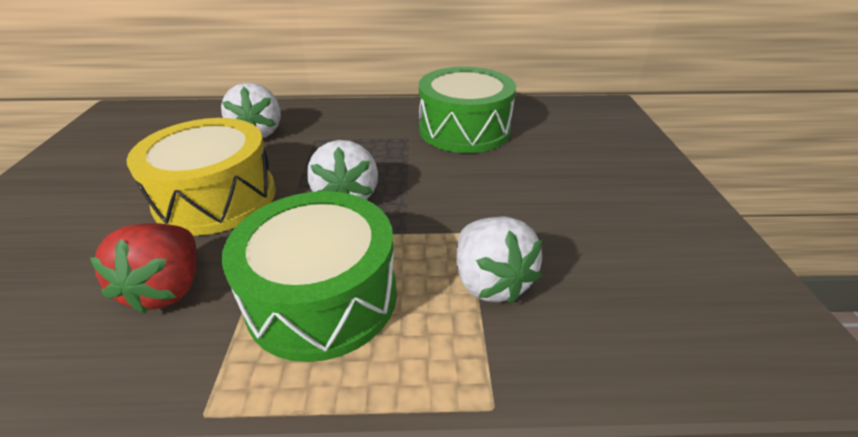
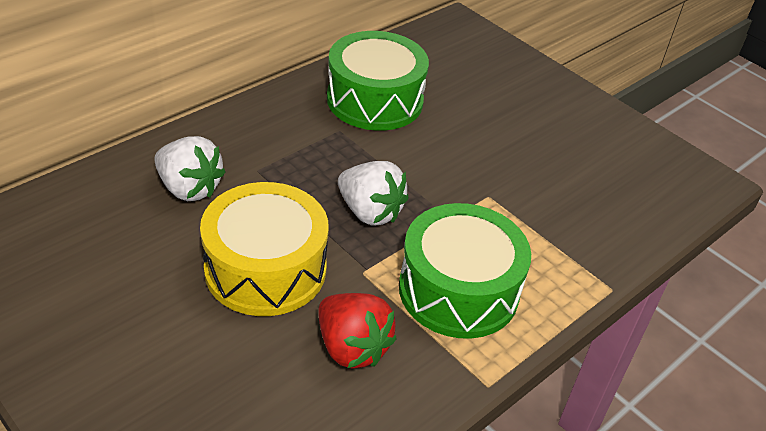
camera: 45 degrees left, 5 degrees up
white strawberry [456,216,542,304] -> none

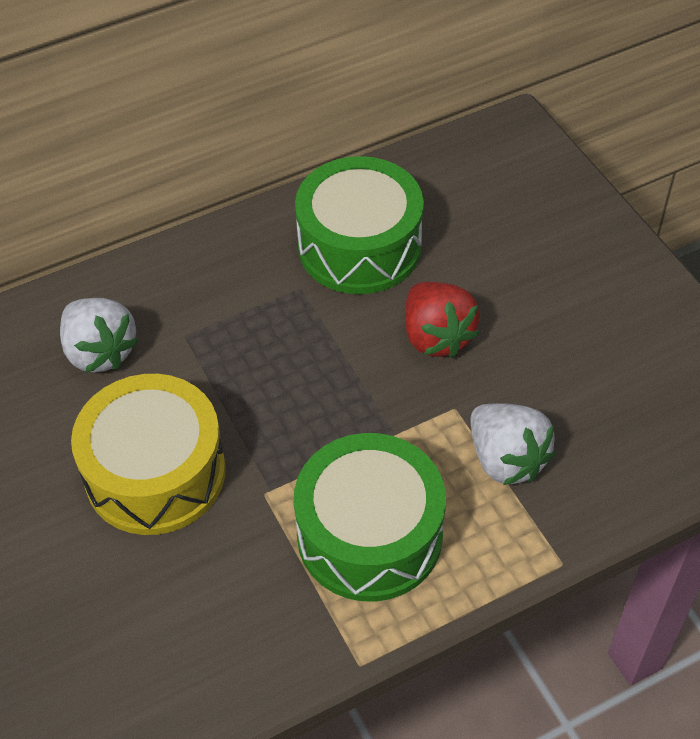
camera: 20 degrees right, 10 degrees up
red strawberry [319,293,397,368] -> red strawberry moved to [405,282,480,358]
white strawberry [338,161,409,226] -> white strawberry moved to [470,403,556,485]

